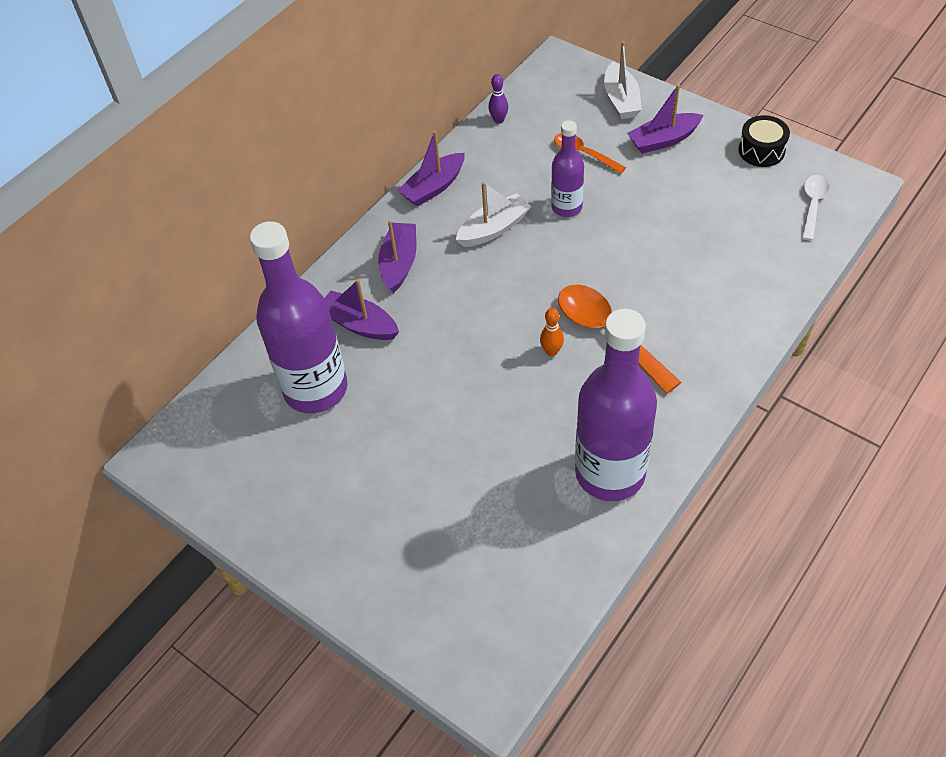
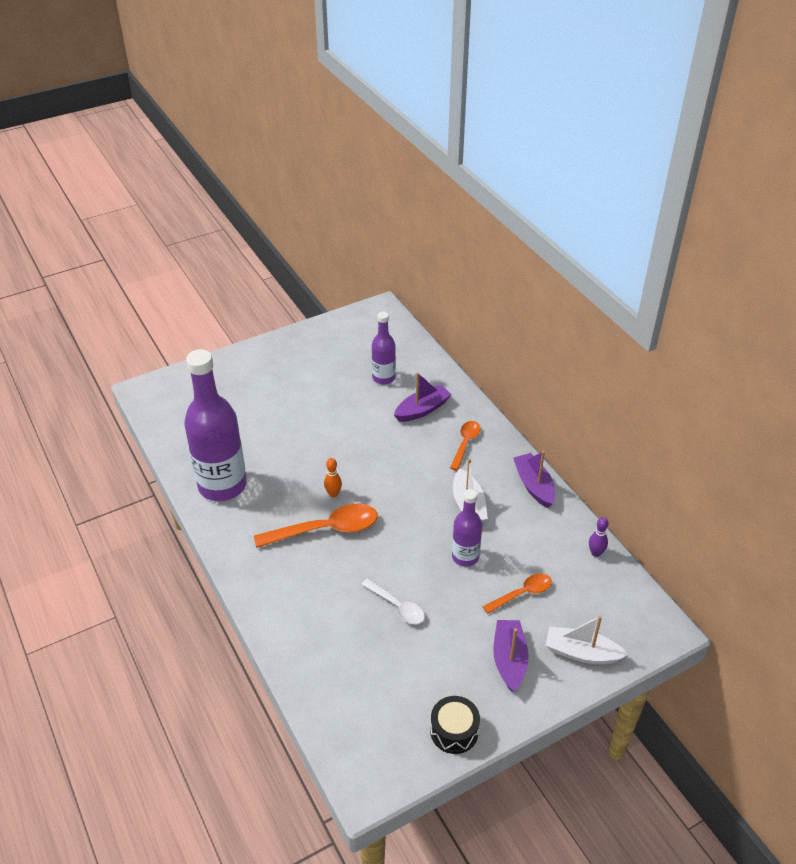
camera: 110 degrees right, 10 degrees down
purple bottle [250,221,348,413] -> purple bottle [372,312,396,385], size x0.53
purple boat [378,220,416,293] -> orange spoon [450,421,481,471]
white spoon [802,175,829,241] -> white spoon moved to [361,578,425,624]

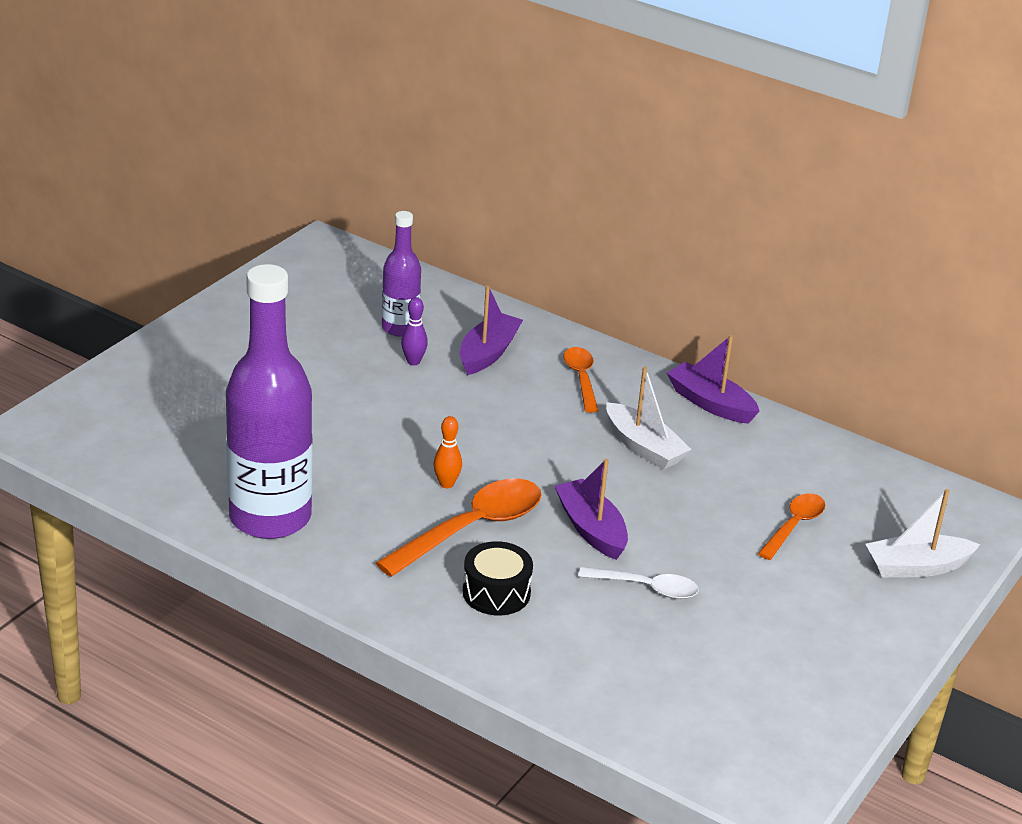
camera: 30 degrees left, 10 degrees down
black drum [430,696,480,754] -> black drum moved to [463,541,533,615]
purple bottle [452,489,482,567] -> none
purple boat [493,620,529,692] -> purple boat moved to [555,459,628,560]
purple bowling pin [589,517,609,557] -> purple bowling pin moved to [401,297,428,365]

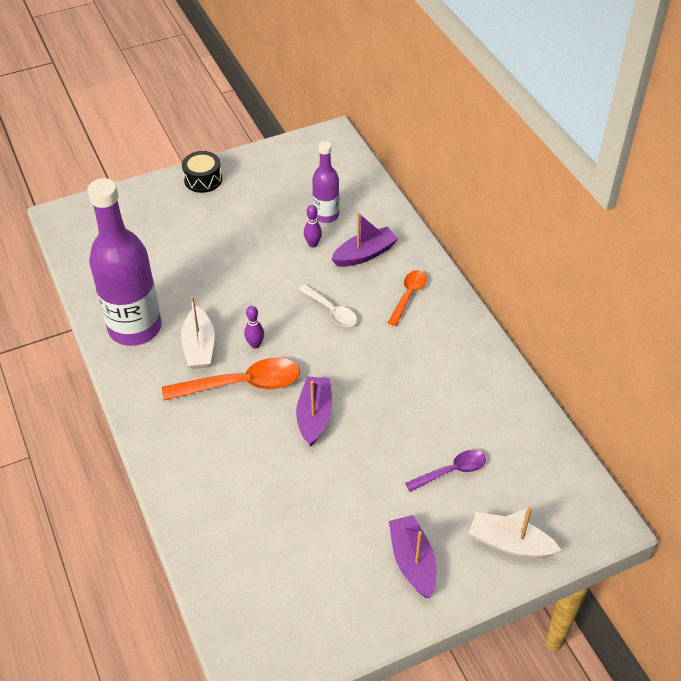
camera: 35 degrees right, 15 degrees up
orange bowling pin [433,416,462,488] -> purple bowling pin [244,306,264,349]
black drum [463,541,533,615] -> black drum moved to [182,151,222,193]
white spoon [578,567,699,599] -> white spoon moved to [299,284,357,327]
white boat [606,366,692,470] -> white boat moved to [181,296,214,369]
purple boat [667,335,760,424] -> purple boat moved to [389,515,437,598]
orange spoon [758,493,825,560] -> purple spoon [405,450,486,492]

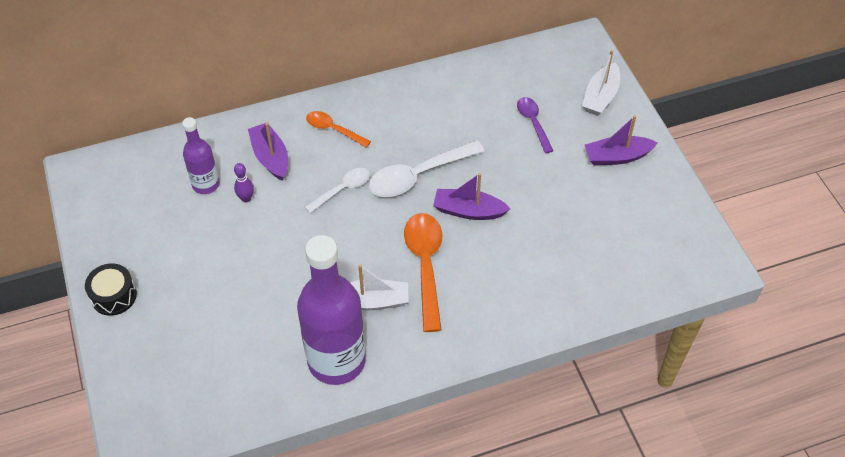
camera: 85 degrees left, 5 degrees up
purple bowling pin [244,306,264,349] -> none
none -> white spoon [369,140,485,197]

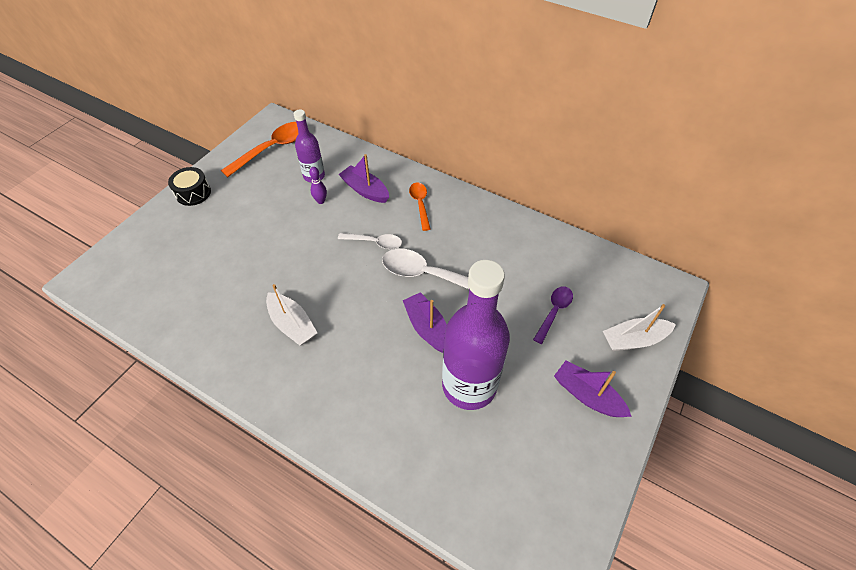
camera: 50 degrees right, 0 degrees up
purple boat [248,123,288,181] -> purple boat turned 75 degrees counterclockwise [338,154,389,203]
purple bottle [297,235,366,385] -> purple bottle moved to [442,260,510,410]
orange spoon [404,213,442,332] -> orange spoon moved to [221,122,298,177]

